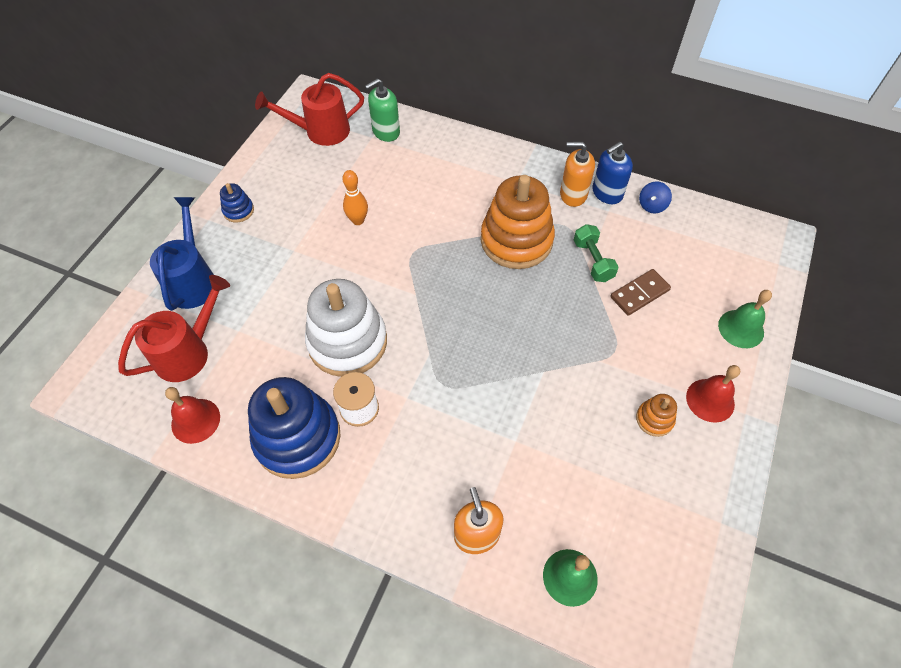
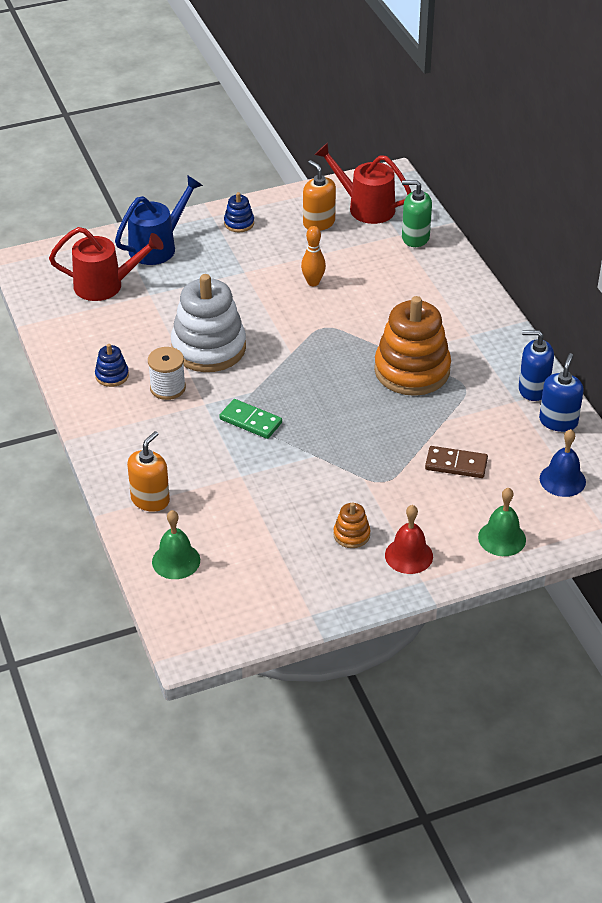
camera: 45 degrees right, 15 degrees down
red bell [165,387,220,444] -> none
blue stacking toy [248,377,341,479] -> blue stacking toy [95,344,129,387], size x0.44
orange soap dispenser [560,142,595,207] -> orange soap dispenser moved to [303,160,336,231]
green dumbbell [574,224,619,282] -> none
blue spinning top [639,181,672,213] -> blue soap dispenser [539,353,584,432]
none -> green domino [219,399,282,439]
none -> blue bell [540,429,586,497]

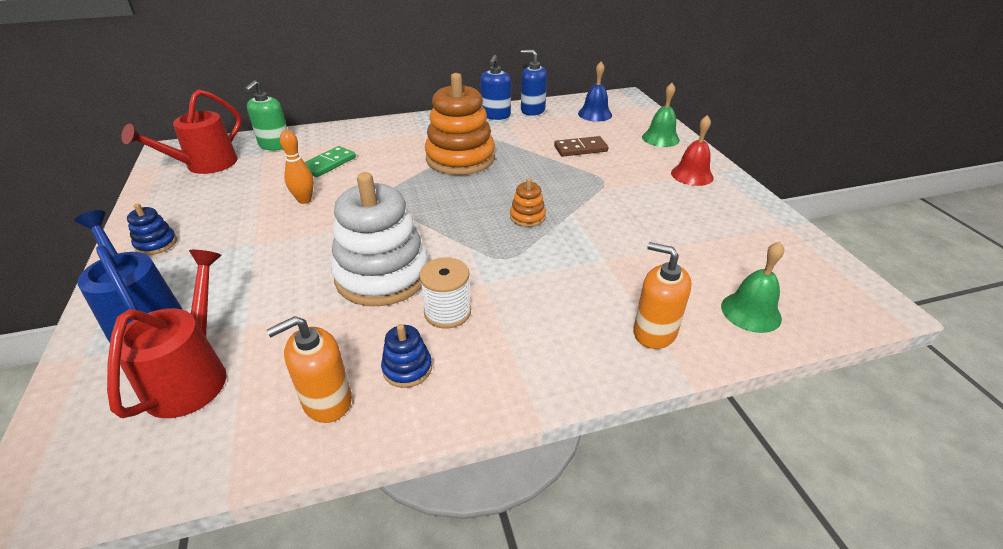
camera: 85 degrees left, 5 degrees down
green domino [219,399,282,439] -> green domino moved to [305,146,356,177]
orange soap dispenser [303,160,336,231] -> orange soap dispenser moved to [267,316,352,423]
orange stacking toy [333,502,370,548] -> orange stacking toy moved to [510,178,546,227]
brown domino [425,446,488,478] -> brown domino turned 60 degrees clockwise [554,136,609,157]

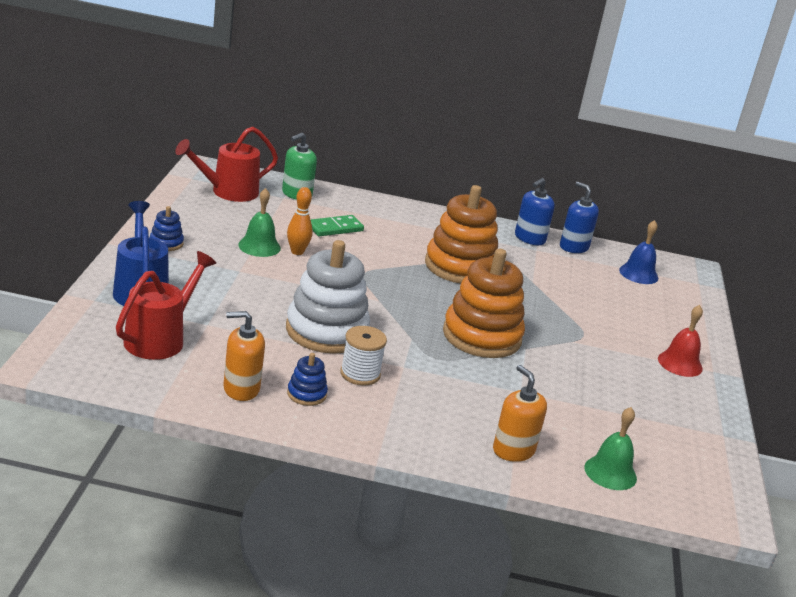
camera: 20 degrees right, 10 degrees down
orange stacking toy [510,178,546,227] -> orange stacking toy [443,249,525,358], size x2.27
brown domino [554,136,609,157] -> none
green bell [642,83,680,147] -> green bell moved to [238,188,281,257]

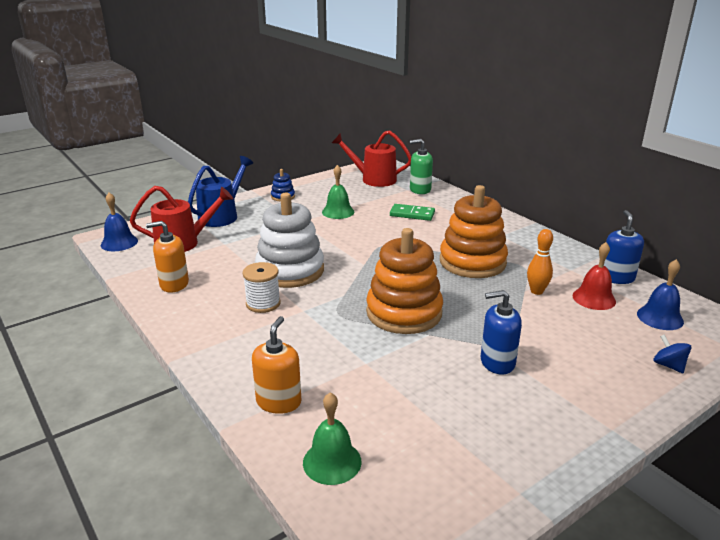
camera: 50 degrees right, 0 degrees up
orange soap dispenser [223,311,265,401] -> orange soap dispenser turned 45 degrees counterclockwise [146,221,189,293]
orange bowling pin [287,187,313,255] -> orange bowling pin moved to [527,229,553,295]
blue stacking toy [287,353,328,406] -> none
blue soap dispenser [515,178,555,245] -> blue soap dispenser moved to [481,290,522,375]
red bell [658,305,703,377] -> red bell moved to [572,242,616,310]
none -> blue bell [101,193,138,251]
none -> blue spinning top [654,334,692,373]

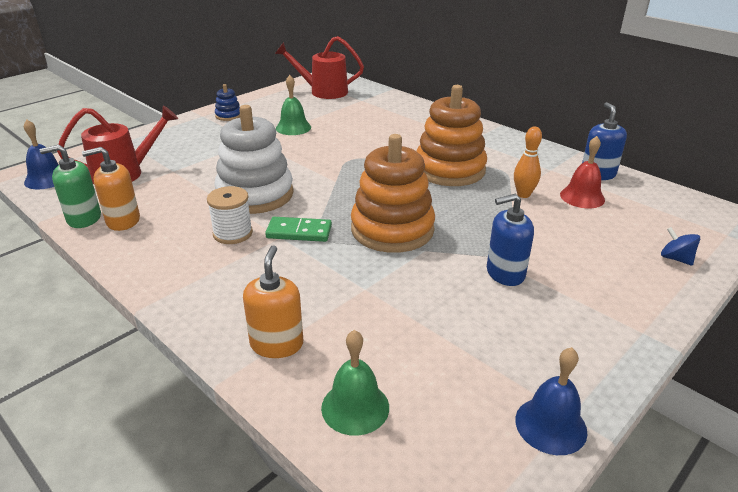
camera: 10 degrees left, 5 degrees up
blue watering can [188,156,253,227] -> none
green domino [390,204,435,221] -> green domino moved to [265,217,332,242]
green soap dispenser [410,139,433,194] -> green soap dispenser moved to [40,145,101,228]
blue bell [637,259,684,330] -> blue bell moved to [515,347,588,455]

